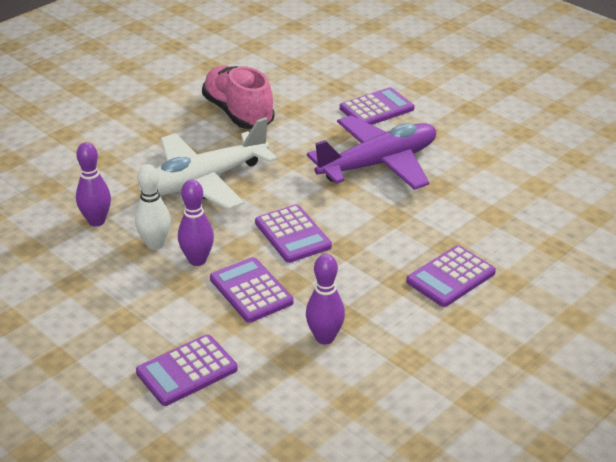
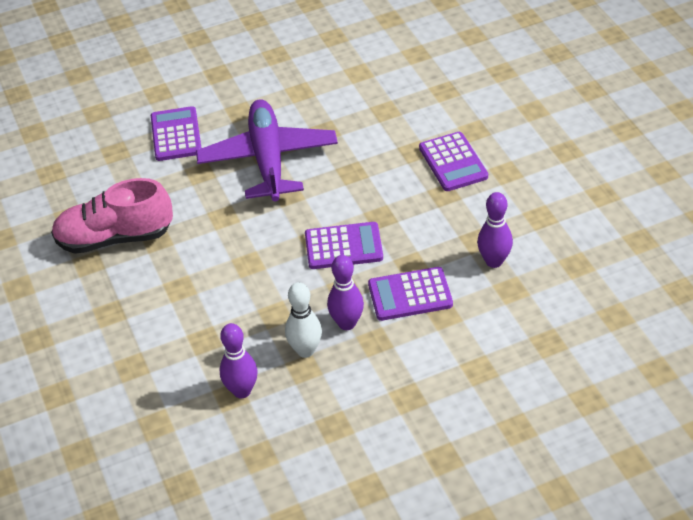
camera: 65 degrees left, 10 degrees up
purple calculator [136,334,238,406] -> none
white plane [138,117,277,210] -> none

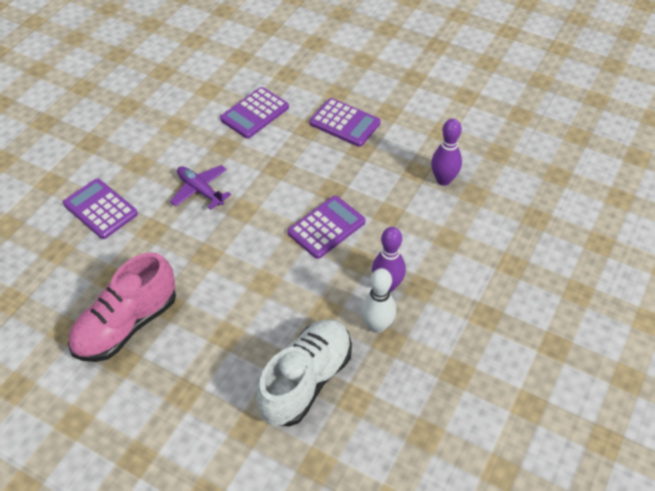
camera: 40 degrees left, 5 degrees up
purple plane [196,99,338,201] -> purple plane [170,165,231,210], size x0.51
purple bowling pin [220,323,258,398] -> none
purple calculator [368,267,453,321] -> purple calculator moved to [220,87,289,139]
none -> white shoe [257,319,352,426]

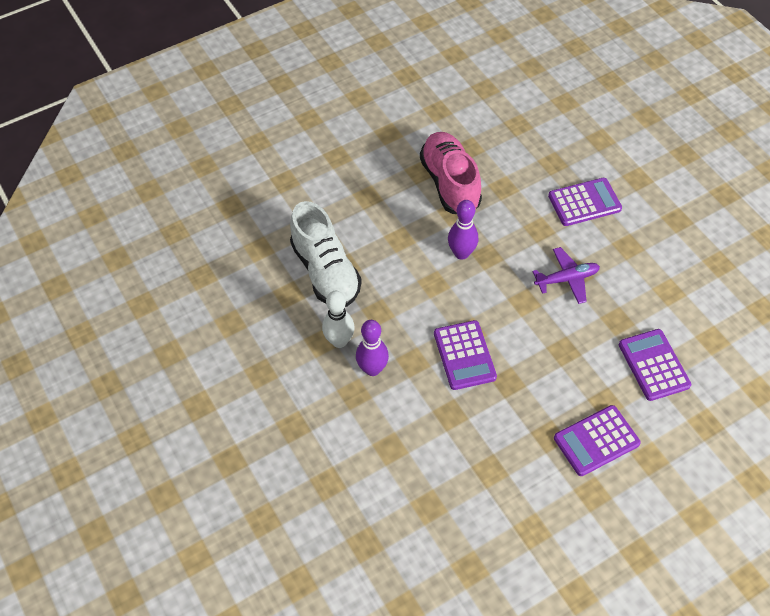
camera: 120 degrees right, 5 degrees up
purple bowling pin [431,119,462,186] -> purple bowling pin moved to [448,200,478,260]

